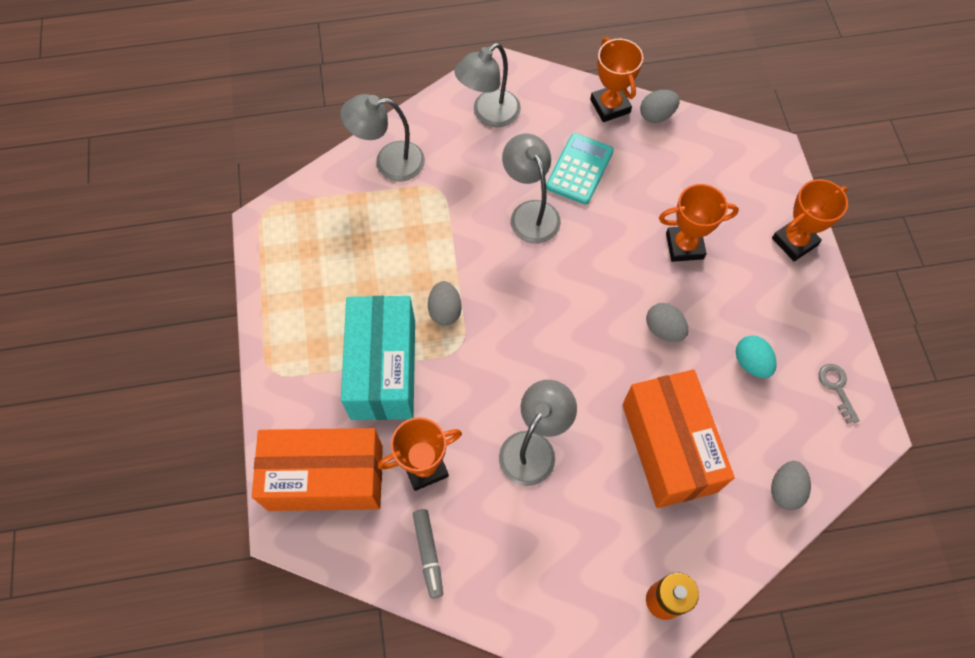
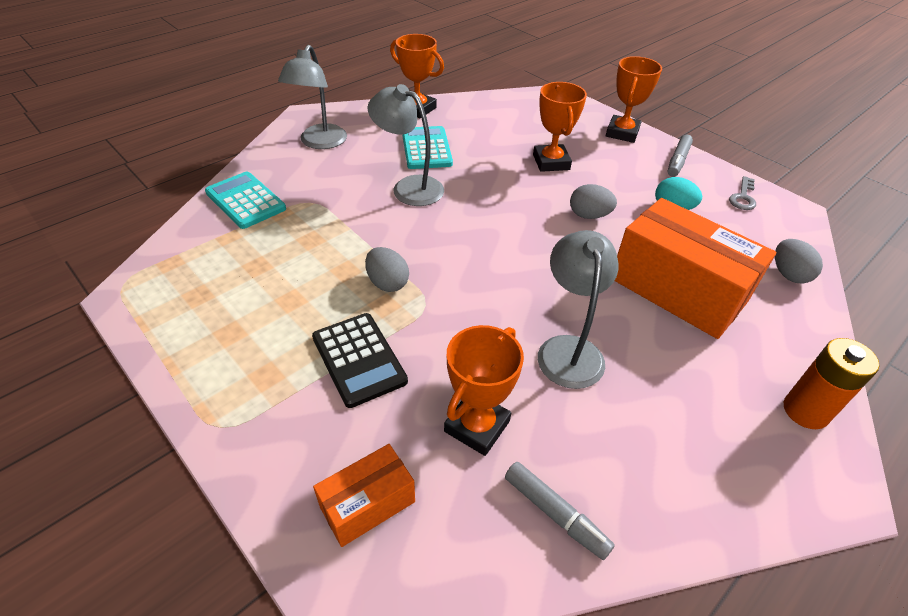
camera: 35 degrees left, 20 degrees down
orange box [252,428,383,511] -> orange box [313,444,415,547], size x0.51
grey lamp [340,94,425,182] -> turquoise calculator [205,172,286,229]
turquoise box [341,296,415,420] -> black calculator [312,313,408,408]
grey egg [640,90,680,123] -> none
orange trophy [659,184,739,262] -> orange trophy turned 60 degrees counterclockwise [533,82,587,172]
grey key [818,364,860,424] -> grey key turned 105 degrees counterclockwise [729,176,756,210]
none -> grey marker [668,135,693,177]

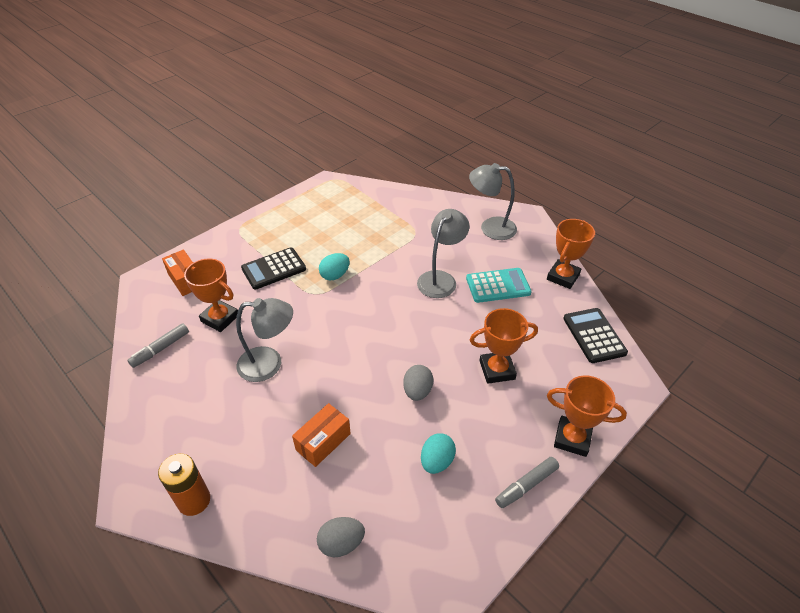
camera: 90 degrees right, 0 degrees up
turquoise calculator [205,172,286,229] -> none
grey egg [365,247,409,292] -> turquoise egg [319,253,350,281]
orange box [615,198,776,339] -> orange box [292,403,351,467], size x0.51
grey marker [668,135,693,177] -> grey marker turned 60 degrees counterclockwise [495,457,559,508]
grey key [729,176,756,210] -> none
none -> black calculator [563,308,628,363]

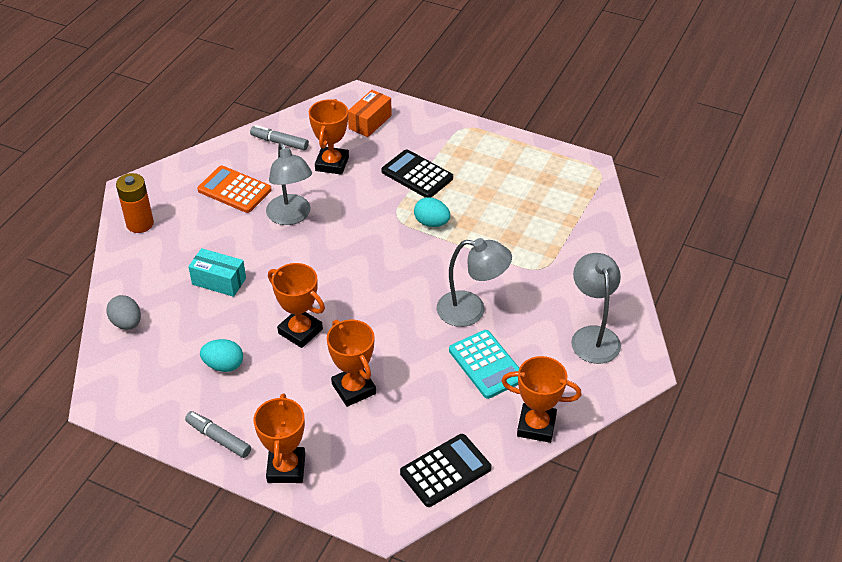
camera: 70 degrees right, 0 degrees up
orange box [292,403,351,467] -> turquoise box [188,248,246,297]
grey egg [403,365,433,401] -> orange trophy [268,263,325,348]
none -> orange calculator [197,166,272,213]

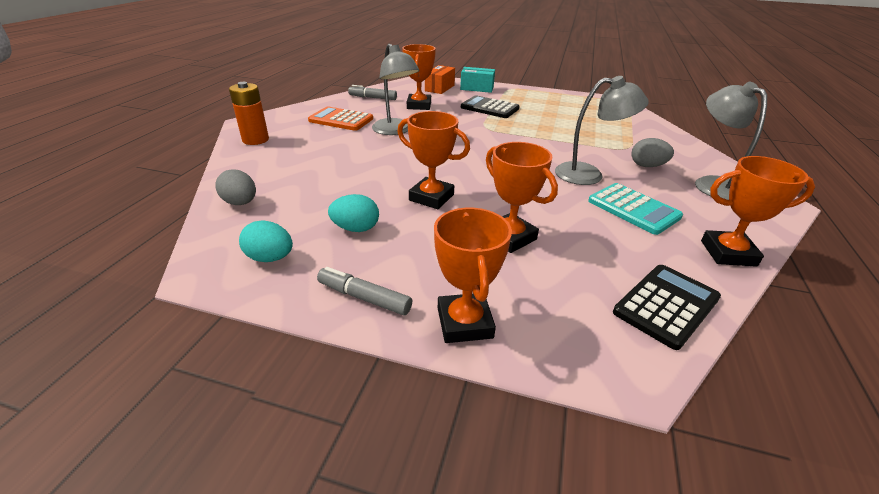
camera: 10 degrees left, 10 degrees down
turquoise box [188,248,246,297] -> turquoise box moved to [460,67,495,93]
turquoise egg [414,197,450,227] -> turquoise egg moved to [239,220,293,262]
none -> grey egg [631,138,674,167]

